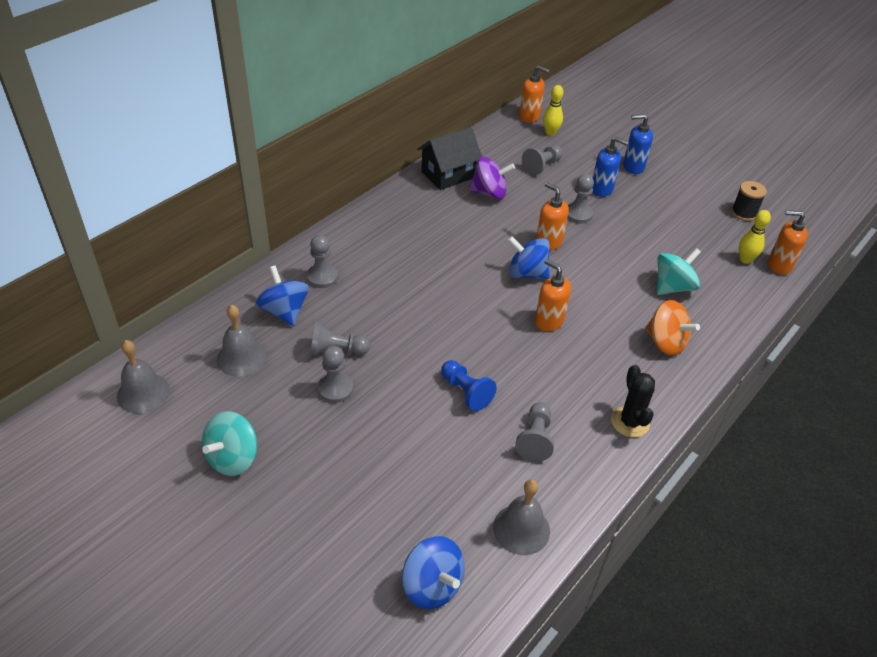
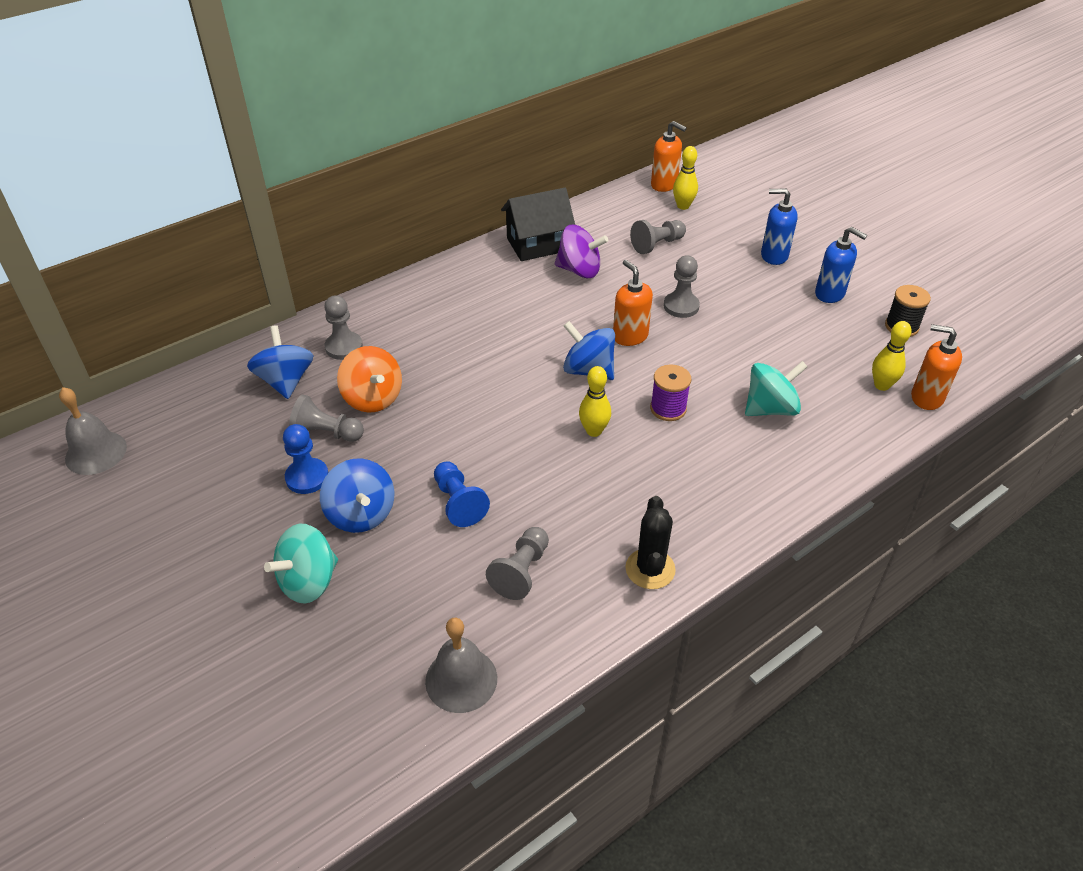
camera: 15 degrees right, 0 degrees up
turquoise spinning top [202,411,257,476] -> turquoise spinning top moved to [264,524,338,604]
grey bell [217,305,266,377] -> none
grey pawn [317,346,353,403] -> blue pawn [283,424,329,494]
blue spinning top [402,536,465,609] -> blue spinning top moved to [320,459,394,533]
orange soap dispenser [535,259,571,331] -> yellow bowling pin [579,366,611,437]
blue soap dispenser [592,137,629,197] -> blue soap dispenser moved to [815,227,867,303]
orange spinning top [645,300,700,356] -> orange spinning top moved to [337,346,402,413]
none -> purple spool [650,365,691,421]

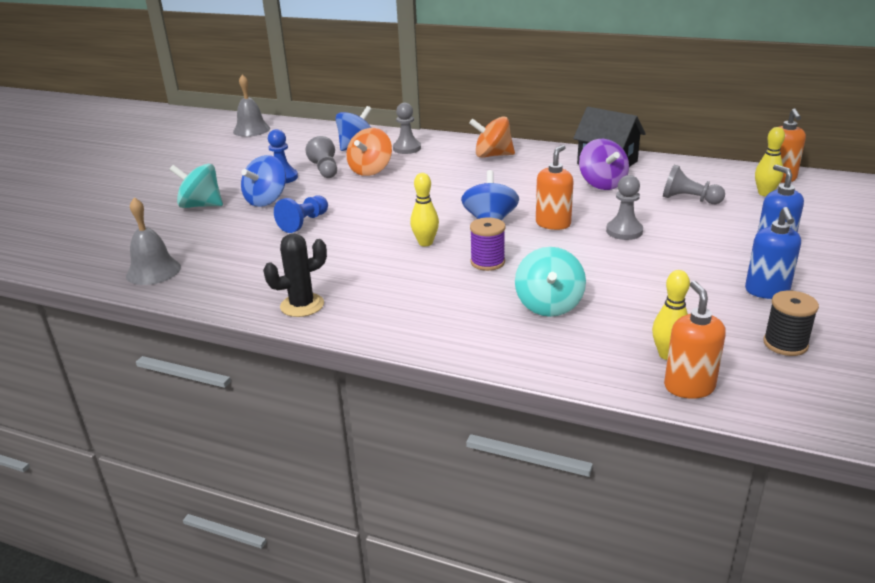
camera: 60 degrees right, 15 degrees down
grey pawn [486,527,549,600] -> none
turquoise spinning top [745,361,808,416] -> turquoise spinning top turned 60 degrees clockwise [515,247,586,317]
none -> orange spinning top [469,116,515,158]

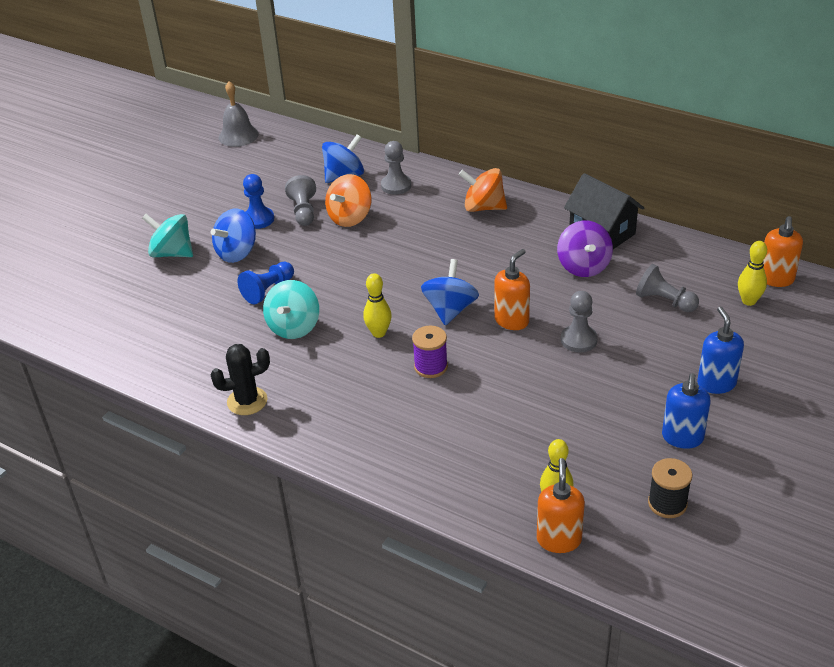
camera: 10 degrees right, 10 degrees up
grey bell [126,197,181,285] -> none
turquoise spinning top [515,247,586,317] -> turquoise spinning top moved to [263,280,319,339]

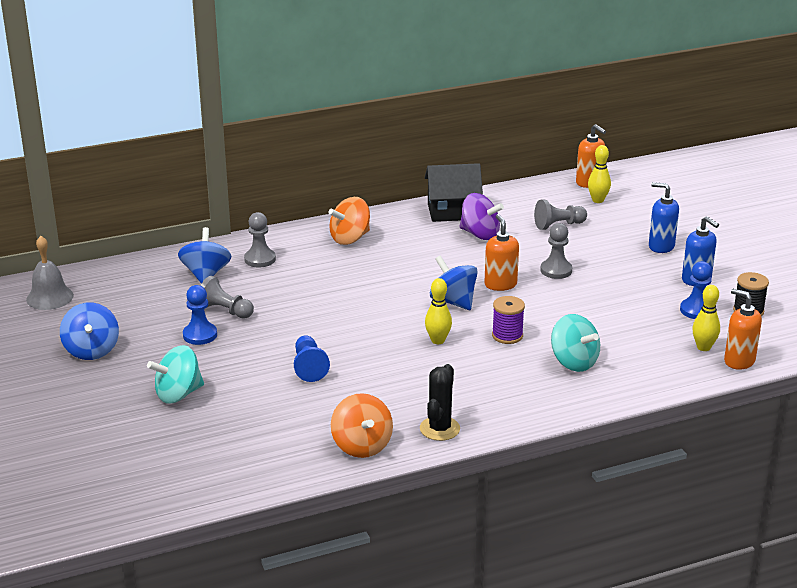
camera: 55 degrees left, 10 degrees down
blue spinning top [211,209,256,263] -> blue spinning top moved to [60,302,119,360]
turquoise spinning top [263,280,319,339] -> turquoise spinning top moved to [551,314,600,372]
orange spinning top [325,174,371,227] -> orange spinning top moved to [331,393,393,458]
none -> blue pawn [680,261,712,319]

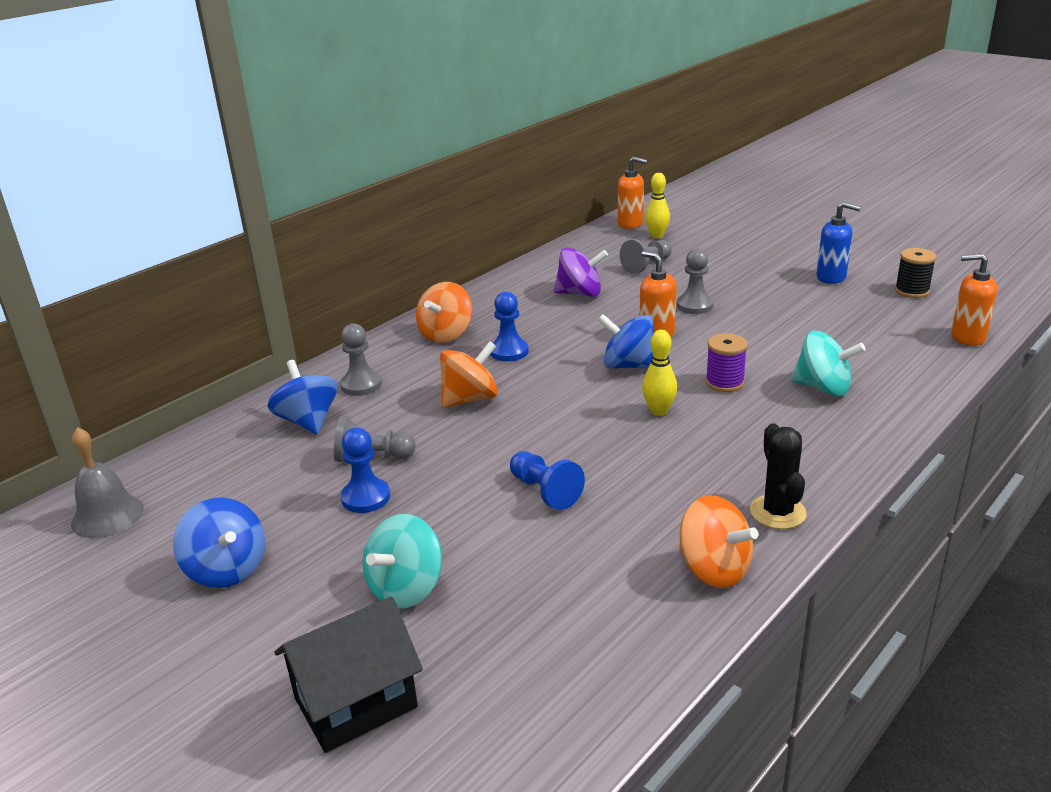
camera: 25 degrees left, 0 degrees up
black house [425,163,483,222] -> black house moved to [274,596,423,753]
blue soap dispenser [649,182,679,253] -> none
blue pawn [680,261,712,319] -> blue pawn moved to [490,292,529,361]
yellow bowling pin [692,285,720,351] -> none
none -> orange spinning top [440,341,498,408]

